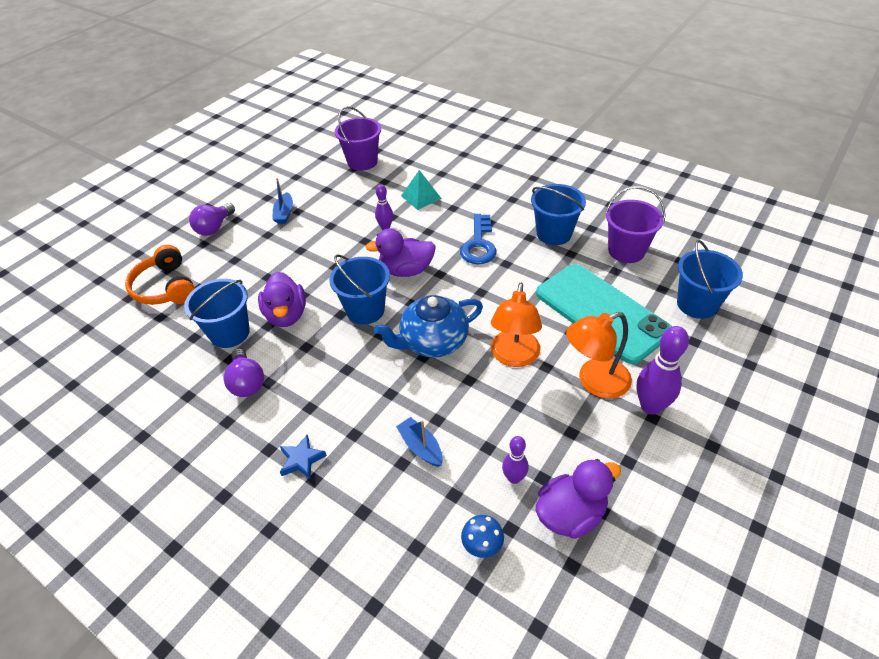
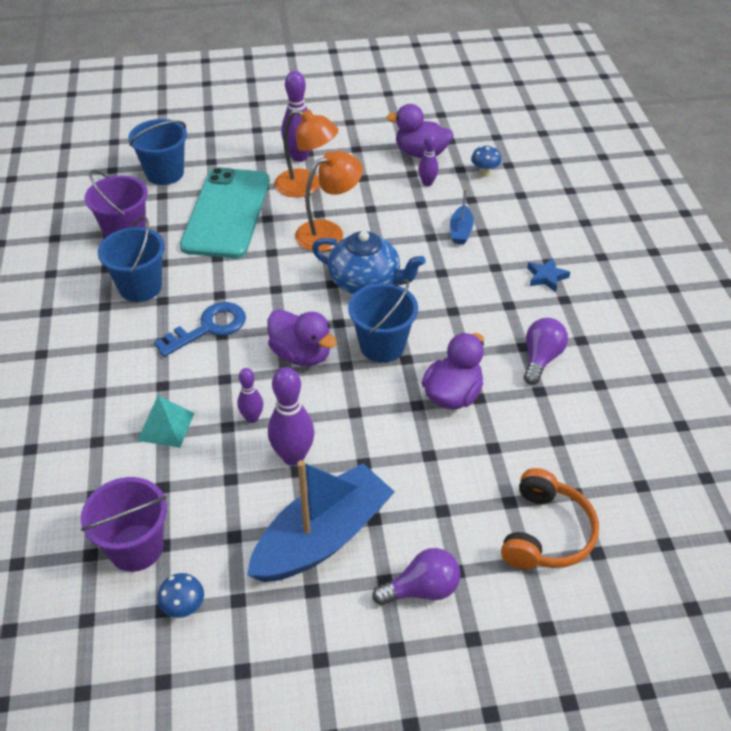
camera: 135 degrees left, 0 degrees up
blue bucket [184,279,250,348] -> none
blue boat [272,178,293,224] -> blue boat [247,460,395,582], size x2.27
none -> blue mushroom [157,573,204,618]
none -> purple bowling pin [268,367,315,466]

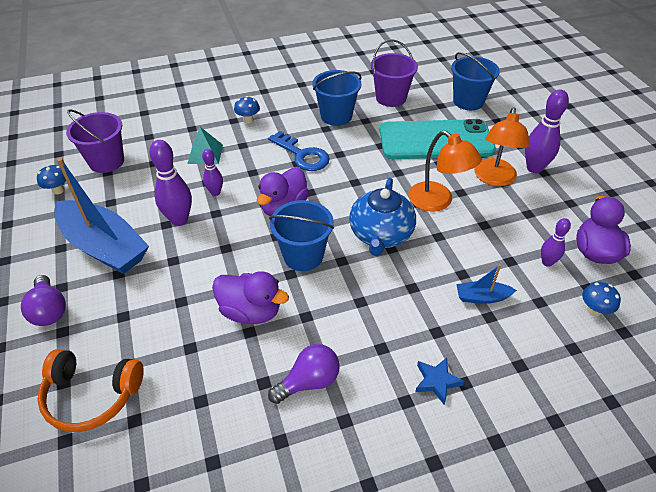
camera: 80 degrees right, 0 degrees up
purple light bulb [524,318,568,385] -> purple light bulb turned 45 degrees counterclockwise [268,344,340,404]
none -> blue mushroom [234,96,260,123]

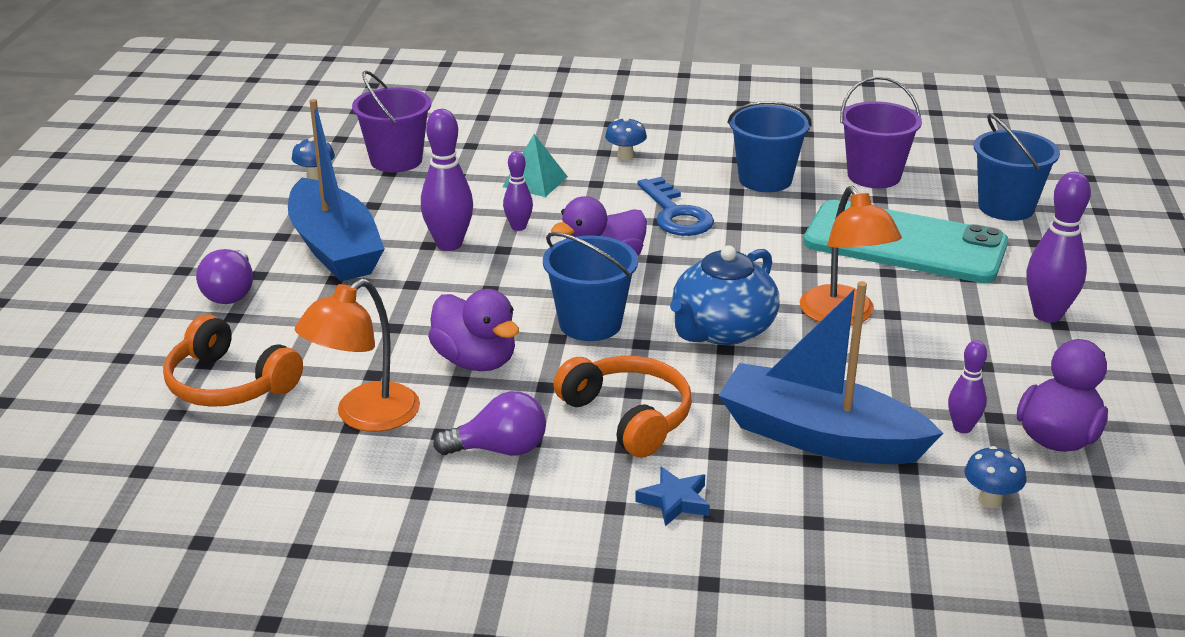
camera: 25 degrees right, 15 degrees down
blue boat [456,264,517,304] -> blue boat [718,281,943,464], size x2.27
orange lamp [474,107,530,186] -> orange lamp moved to [295,279,420,432]
none -> orange headphones [553,356,692,458]

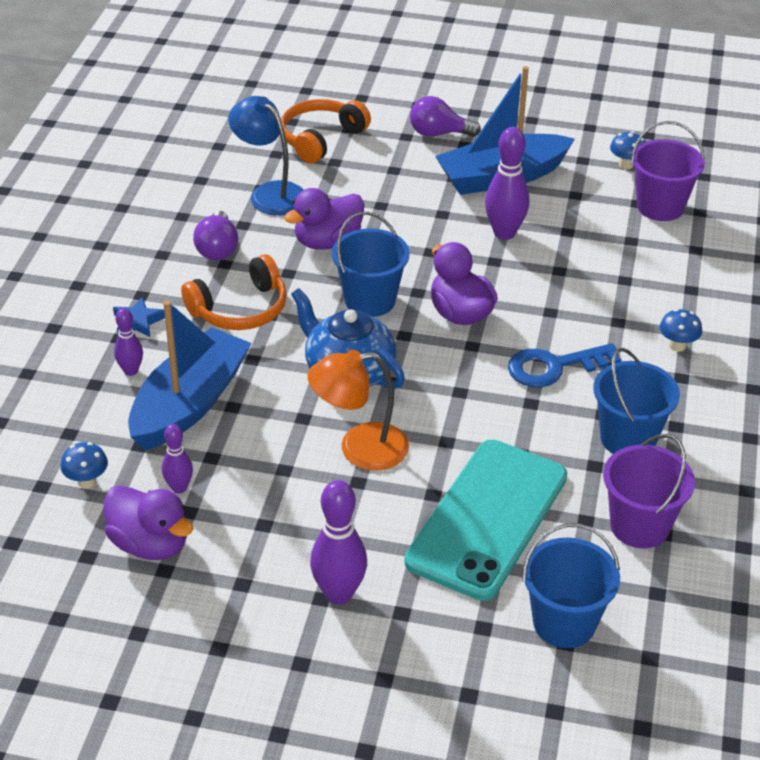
camera: 95 degrees right, 10 degrees up
orange lamp [295,279,420,432] -> blue lamp [228,96,304,216]
turquoise pyramid [503,134,568,197] -> none
purple bowling pin [503,151,533,231] -> purple bowling pin moved to [114,308,143,376]

